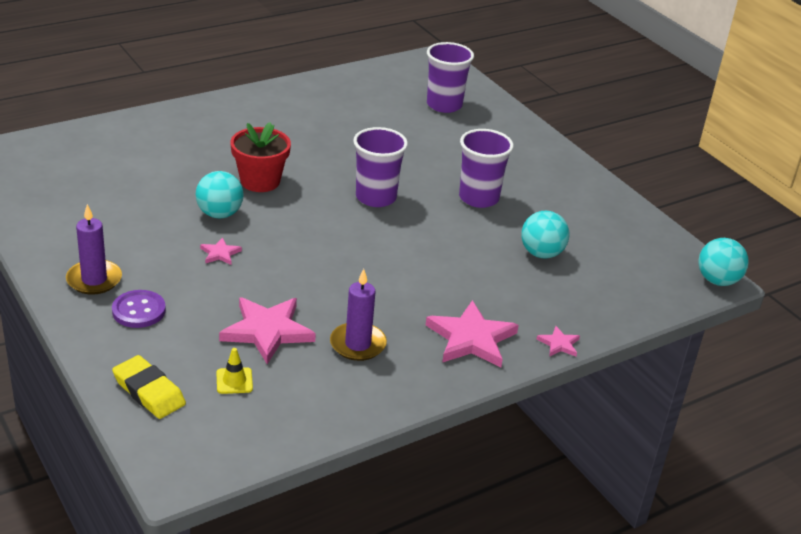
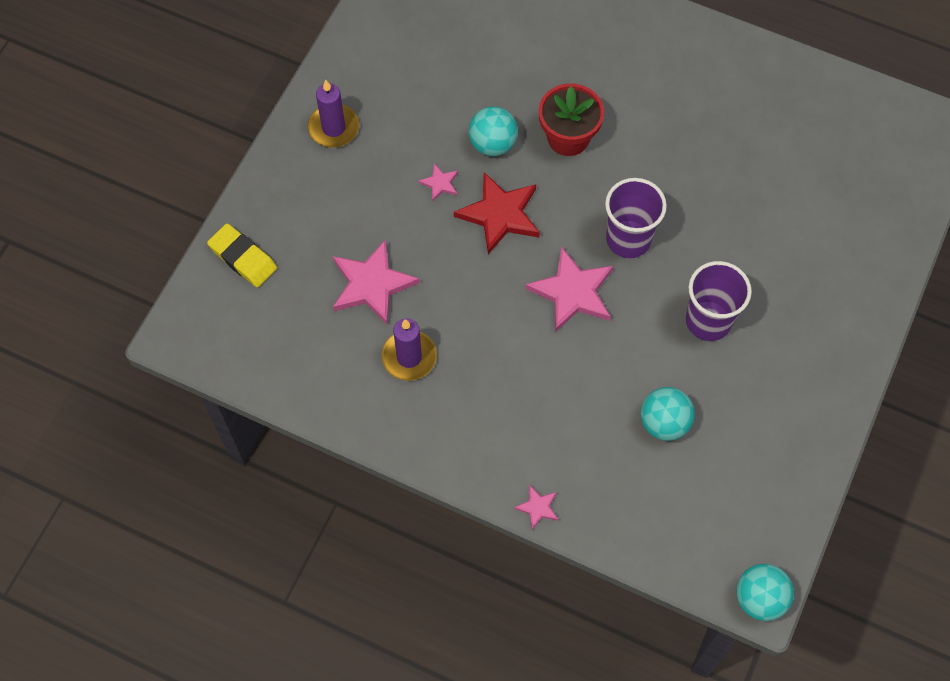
camera: 60 degrees right, 30 degrees up
purple button [112,290,166,328] -> none
yellow eraser [112,355,186,419] -> yellow eraser turned 60 degrees counterclockwise [207,223,277,287]
yellow traffic cone [216,348,253,394] -> none
pink star [426,300,519,367] -> pink star moved to [525,246,613,332]
purple cup [427,42,474,113] -> none
none -> red star [454,172,540,254]

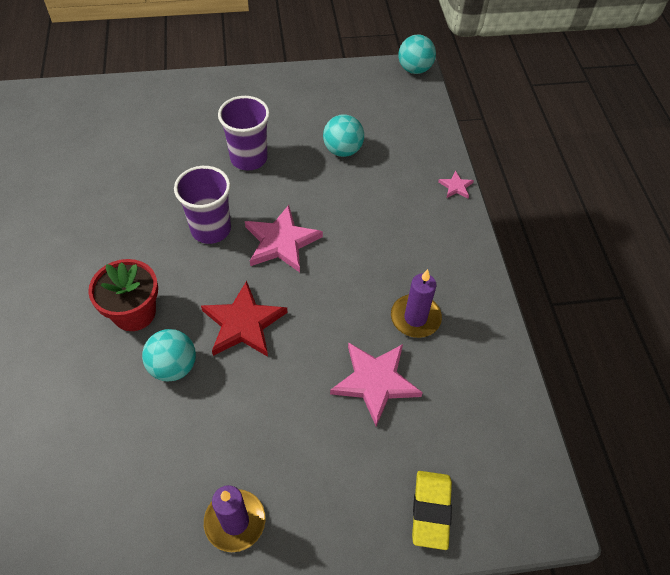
camera: 125 degrees left, 10 degrees down
pink star [418,163,458,201] -> none

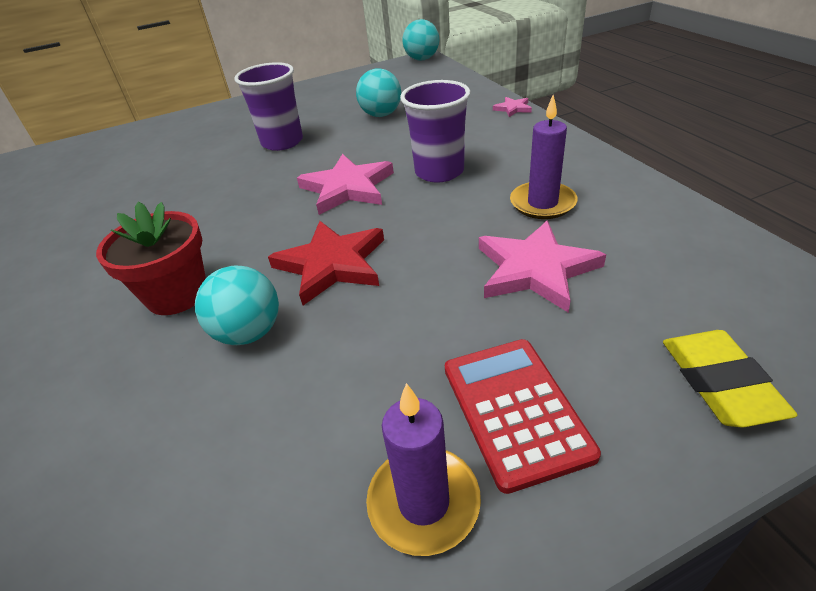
camera: 10 degrees left, 15 degrees down
purple cup [174,166,231,244] -> purple cup moved to [400,80,471,182]
none -> red calculator [445,339,601,494]

